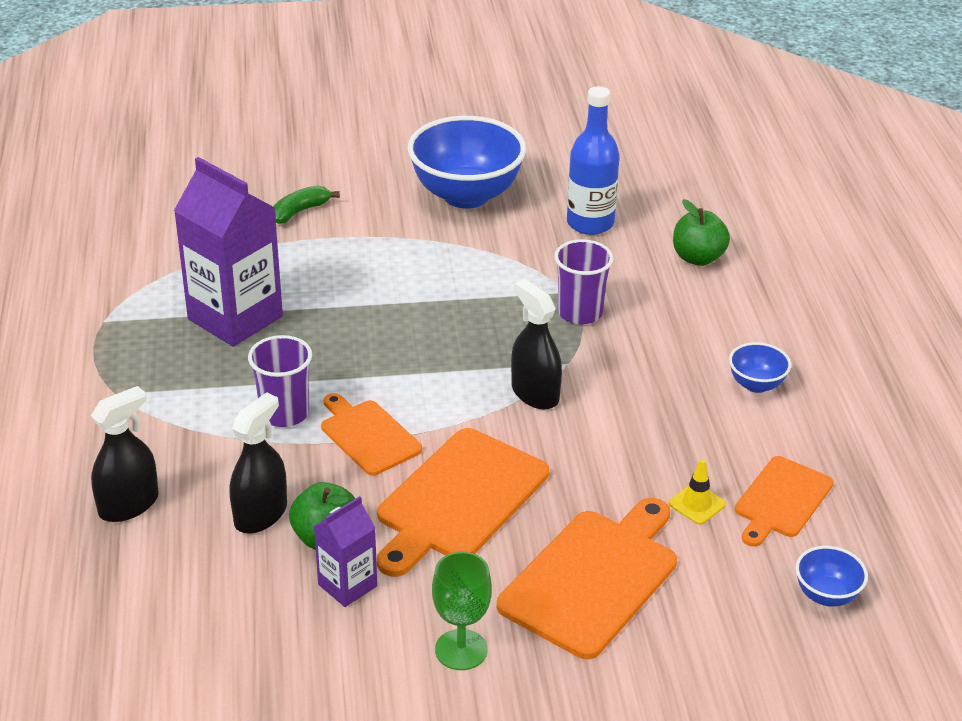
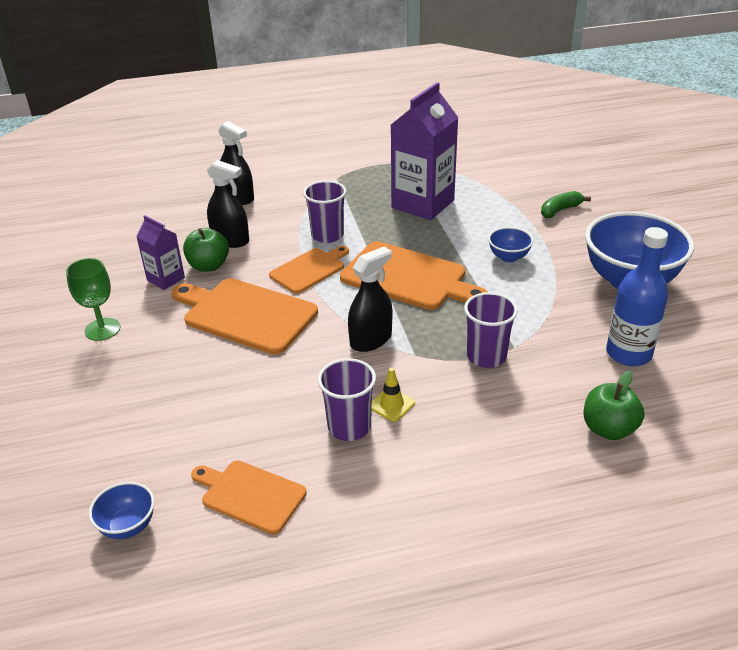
camera: 85 degrees right, 0 degrees up
green banana [273,185,340,224] -> green banana turned 75 degrees counterclockwise [541,191,591,218]
orange cutting board [497,498,677,659] -> orange cutting board moved to [340,241,488,310]
yellow traffic cone [668,459,726,524] -> yellow traffic cone moved to [372,368,415,422]
blue bowl [729,342,791,393] -> blue bowl moved to [488,227,533,262]
none -> purple cup [318,358,376,441]

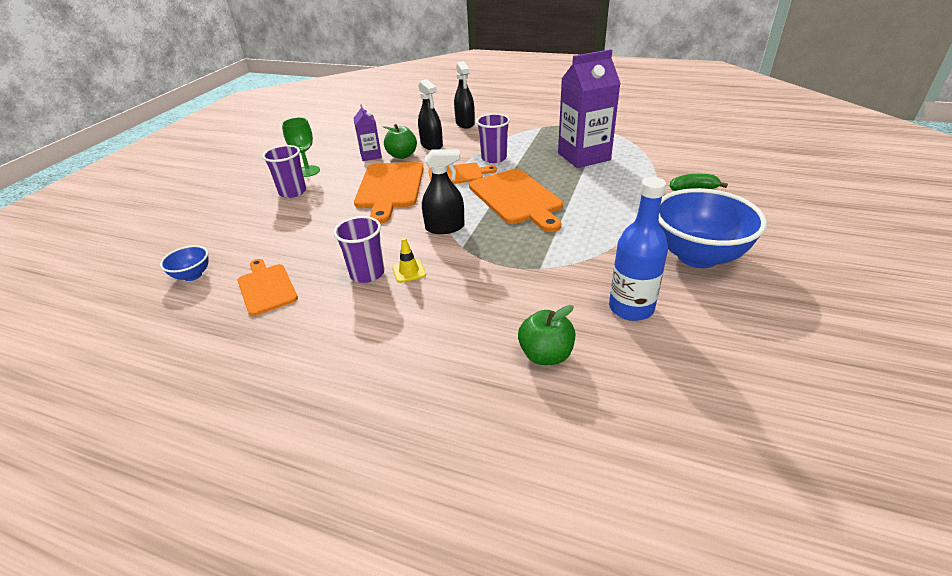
camera: 35 degrees right, 0 degrees up
orange cutting board [171,278,318,354] -> orange cutting board turned 150 degrees counterclockwise [354,162,424,223]
purple cup [464,292,518,368] -> purple cup moved to [262,145,306,198]
blue bowl [488,227,533,262] -> none

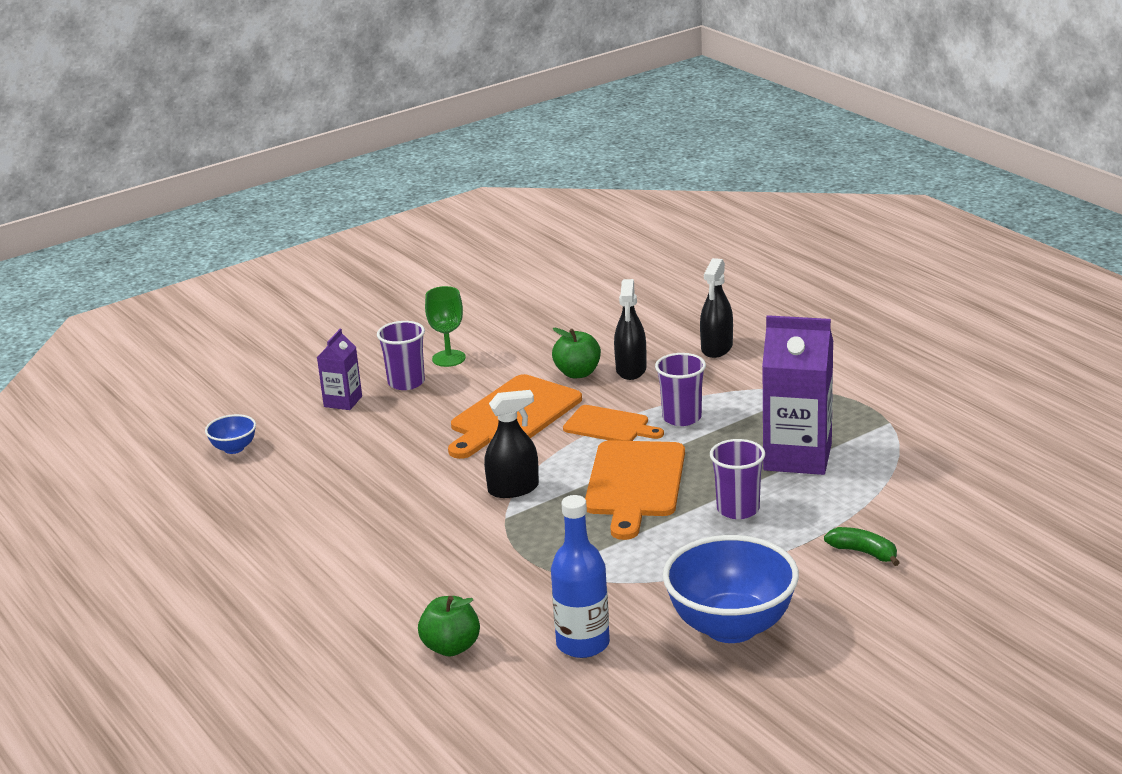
camera: 35 degrees right, 10 degrees down
orange cutting board [237,259,298,316] -> none
purple cup [333,216,384,283] -> purple cup moved to [710,439,765,519]
purple carton [353,104,382,161] -> purple carton moved to [317,329,362,410]
yellow traffic cone [392,238,426,283] -> none
black spray bottle [422,150,465,234] -> black spray bottle turned 45 degrees counterclockwise [484,390,539,498]

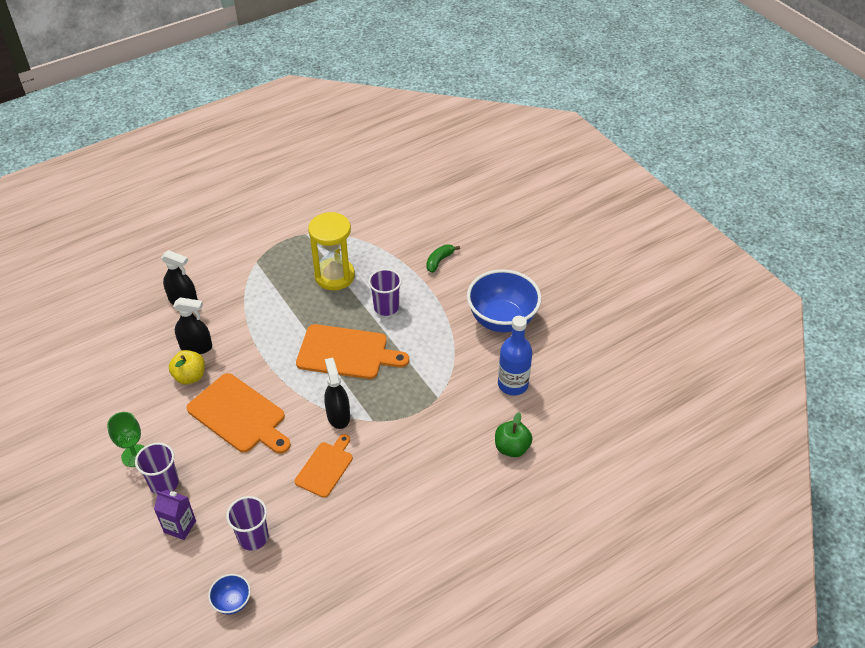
camera: 90 degrees left, 20 degrees up
green apple [552,328,601,378] -> yellow apple [169,350,205,385]
orange cutting board [563,405,664,441] -> orange cutting board moved to [295,434,353,498]
purple cup [655,353,706,426] -> purple cup moved to [226,496,269,551]
purple carton [762,315,833,475] -> yellow hourglass [308,212,355,290]

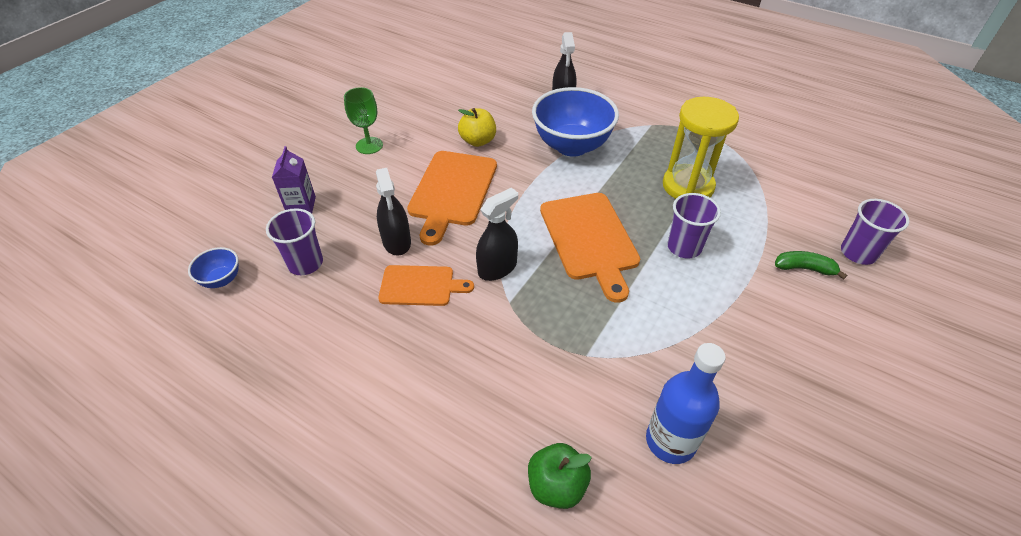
camera: 65 degrees right, 0 degrees up
purple cup [135,443,179,495] -> purple cup moved to [841,199,909,265]
black spray bottle [173,297,212,354] -> black spray bottle moved to [376,168,411,256]
blue bowl [467,269,542,333] -> blue bowl moved to [532,87,619,157]

